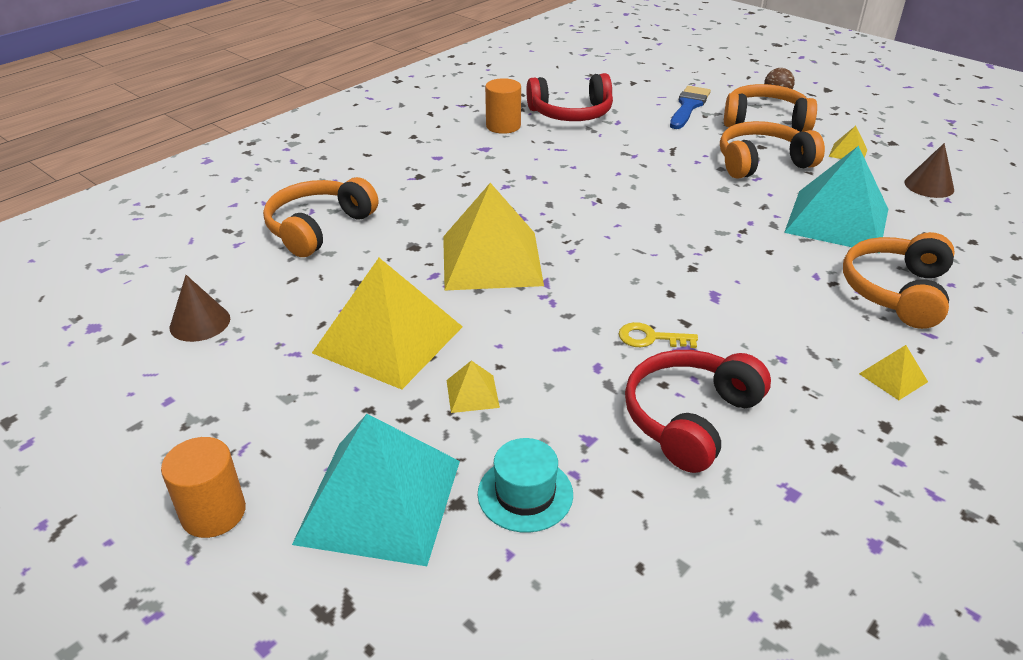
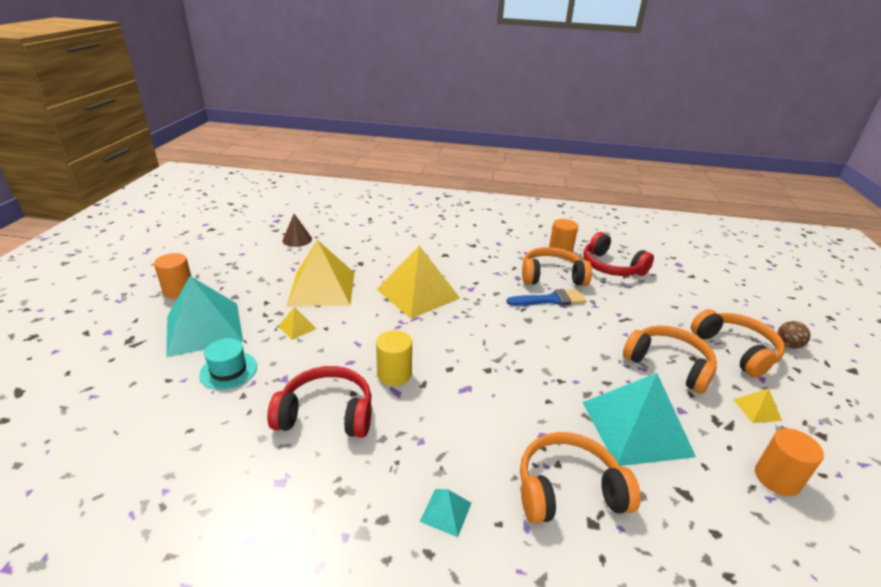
camera: 55 degrees right, 5 degrees down
orange headphones [263,177,378,257] -> orange headphones moved to [522,247,592,286]
yellow key [619,322,698,348] -> yellow cylinder [376,330,412,386]
blue brush [670,86,711,129] -> blue brush moved to [506,289,586,306]
yellow pyramid [859,345,928,400] -> turquoise pyramid [420,489,472,537]
brown cone [904,143,954,198] -> orange cylinder [755,428,824,496]

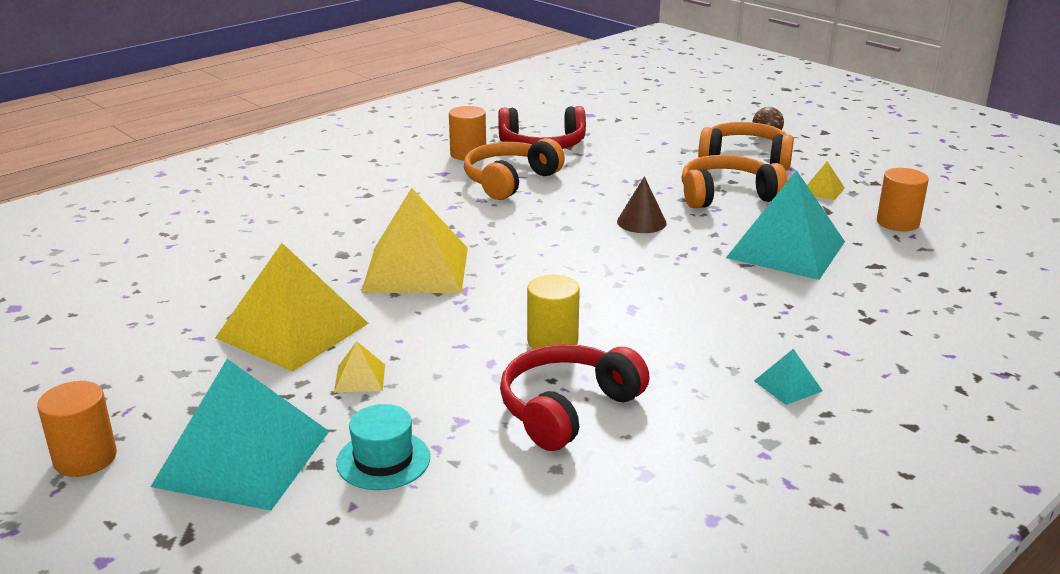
camera: 50 degrees left, 5 degrees down
brown cone [283,214,312,247] -> brown cone moved to [617,176,667,233]
blue brush [506,289,586,306] -> none
orange headphones [520,432,641,524] -> none

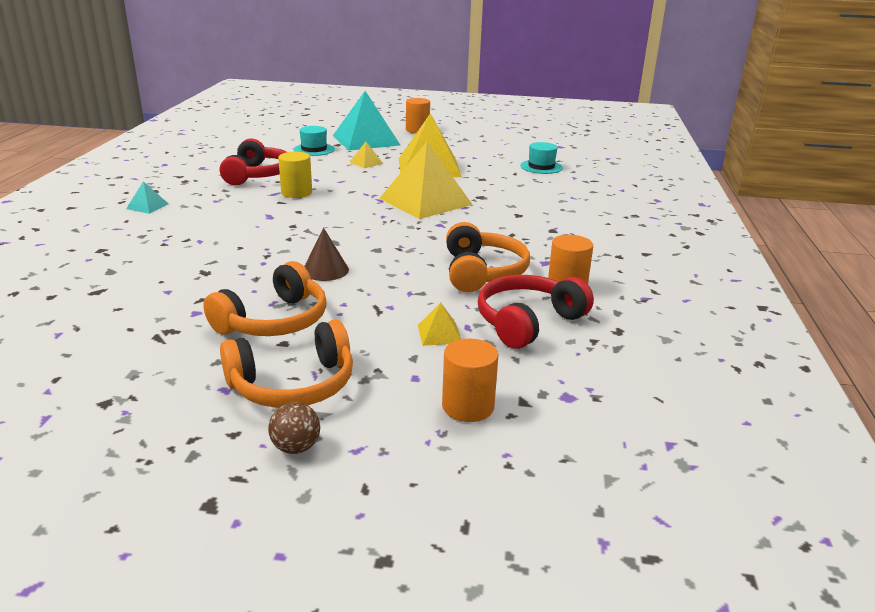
camera: 140 degrees right, 0 degrees up
turquoise pyramid [726,170,845,280] -> none
yellow pyramid [807,161,845,200] -> yellow pyramid moved to [418,302,461,346]
orange cylinder [877,168,929,231] -> orange cylinder moved to [442,339,499,422]
none -> turquoise hat [520,142,563,174]

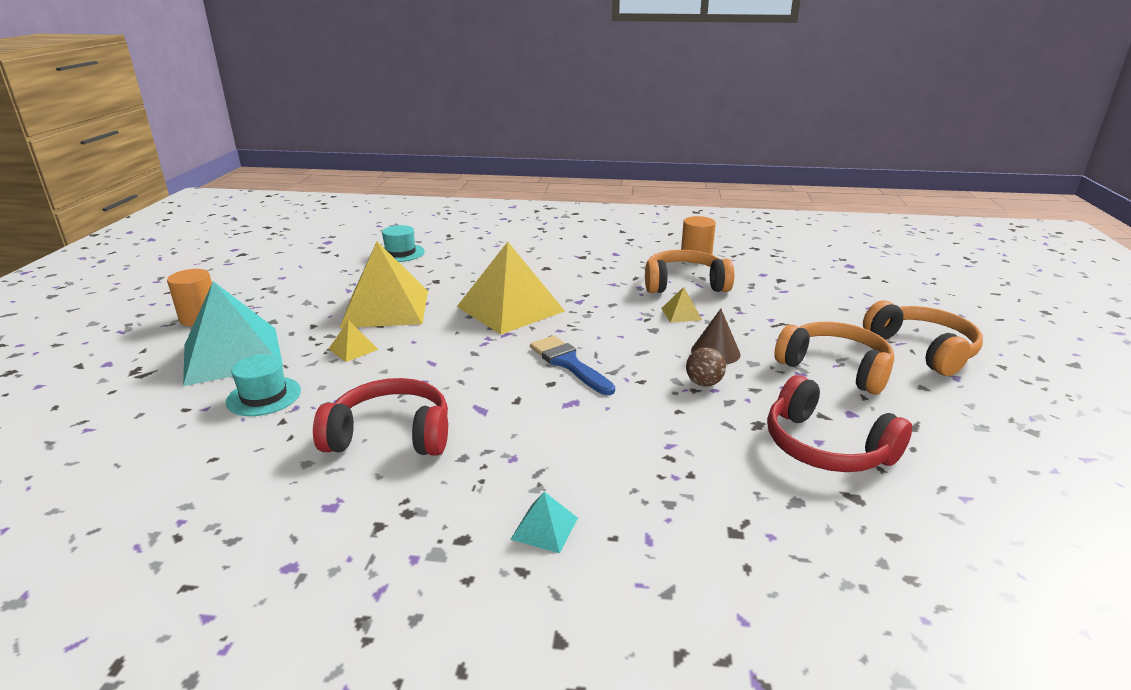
camera: 90 degrees left, 0 degrees up
brown ball [268,402,320,454] -> brown ball moved to [686,347,726,387]
yellow cylinder [278,152,312,198] -> none
yellow pyramid [418,302,461,346] -> yellow pyramid moved to [661,287,702,323]
orange cylinder [442,339,499,422] -> none
red headphones [478,275,594,349] -> red headphones moved to [767,375,912,472]
none -> blue brush [530,336,615,395]

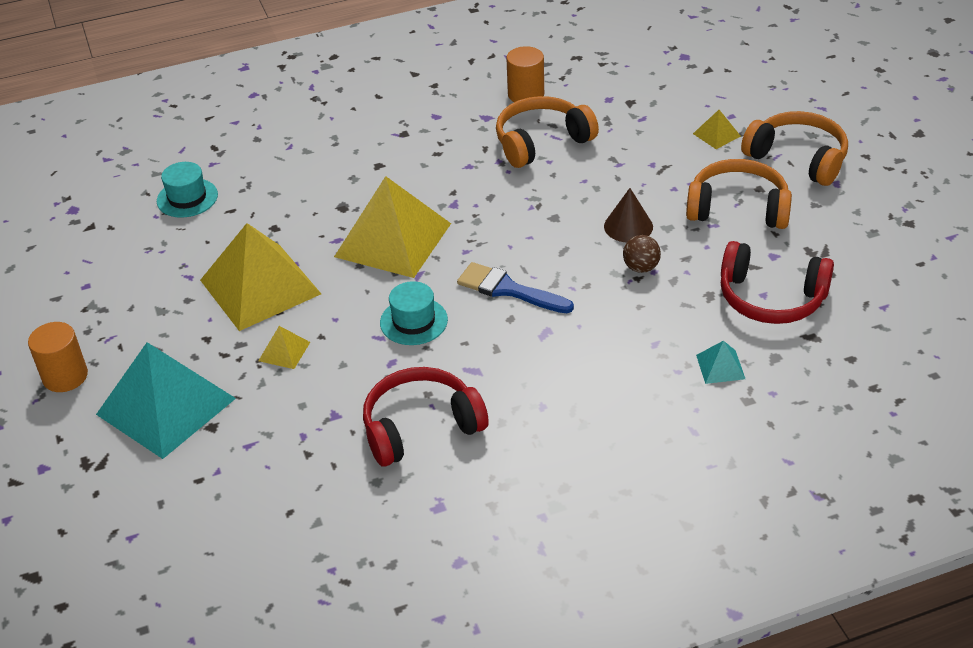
camera: 25 degrees left, 15 degrees up
turquoise hat [226,354,301,416] -> turquoise hat moved to [380,281,448,345]
turquoise pyramid [510,492,578,553] -> turquoise pyramid moved to [696,341,745,384]
yellow pyramid [661,287,702,323] -> yellow pyramid moved to [693,110,741,149]

